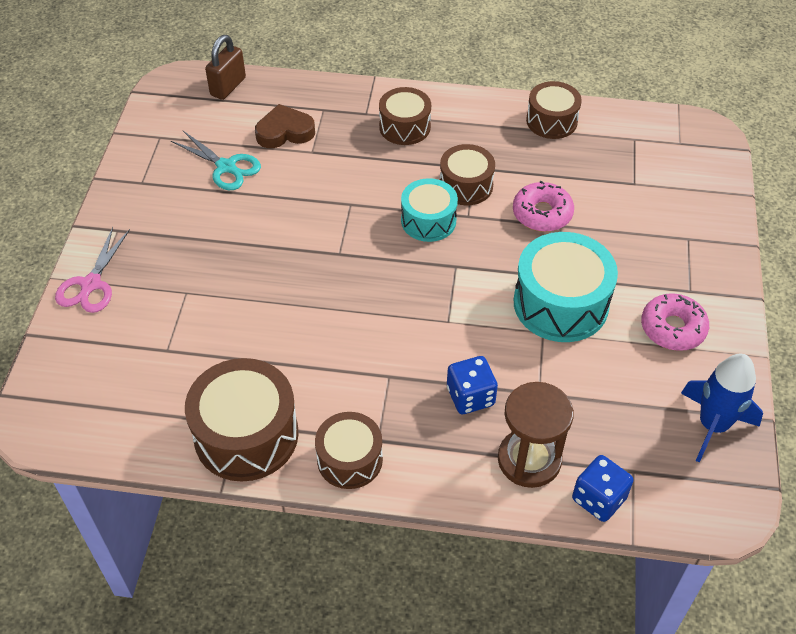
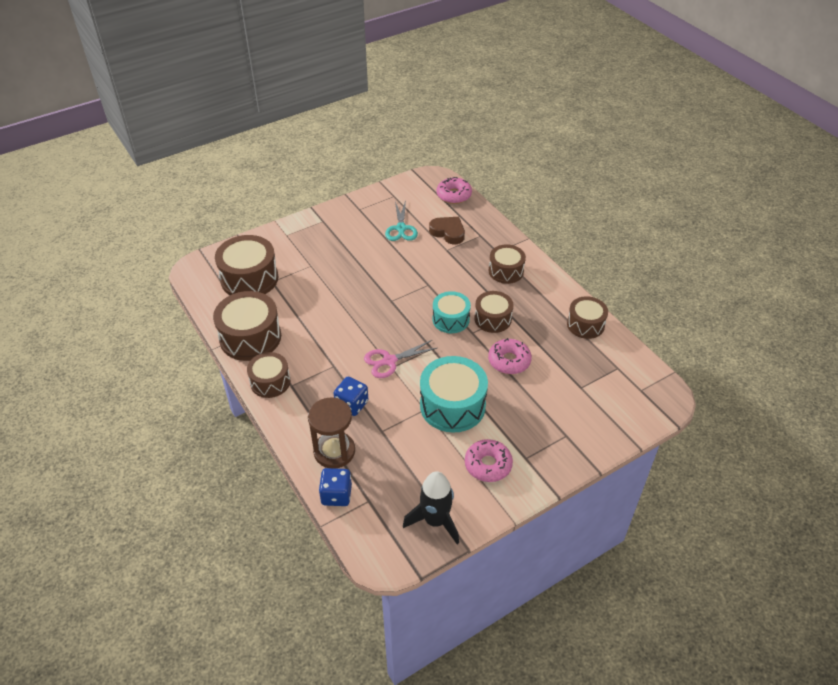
camera: 50 degrees right, 5 degrees down
pink scissors [55,227,130,313] -> pink scissors moved to [364,340,437,378]
brown padlock [205,35,246,100] -> pink donut [437,177,472,204]
blue rocket [681,354,763,463] -> black rocket [403,471,459,544]
none -> brown drum [215,235,278,295]

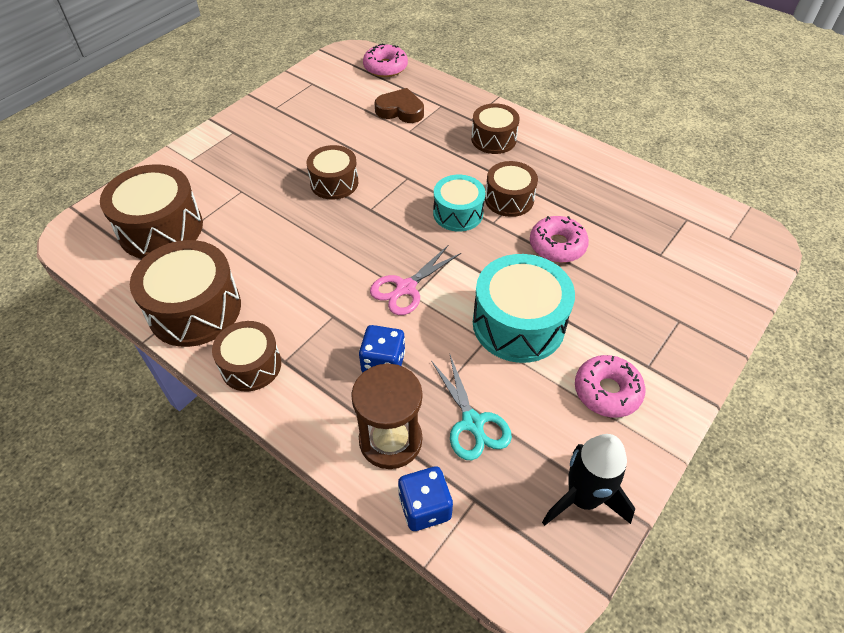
camera: 20 degrees left, 5 degrees up
turquoise scissors [385,200,418,241] -> turquoise scissors moved to [431,355,512,460]
brown drum [567,296,608,339] -> brown drum moved to [307,145,358,200]

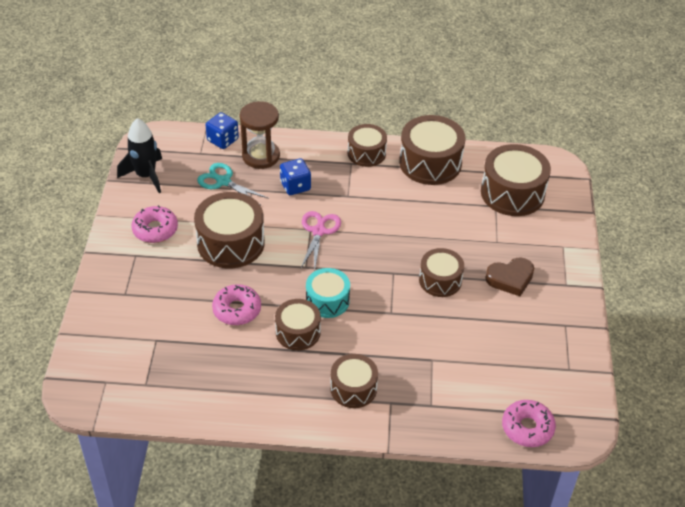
camera: 145 degrees right, 5 degrees down
brown heart [375,88,424,123] -> brown heart moved to [485,258,534,296]
turquoise drum [473,254,575,363] -> brown drum [194,192,265,268]

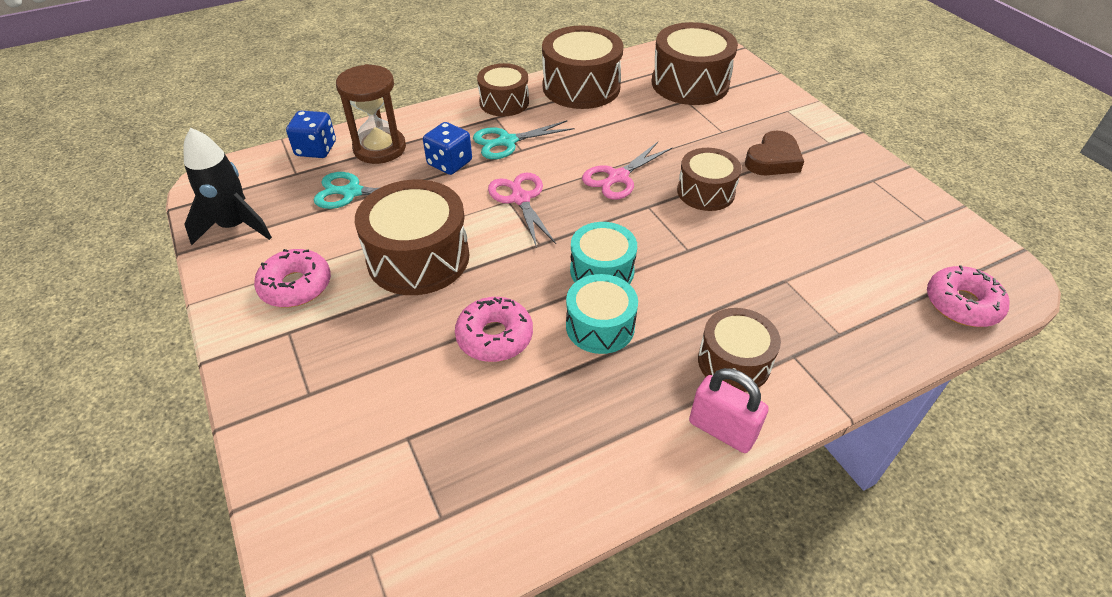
camera: 30 degrees left, 0 degrees up
brown drum [275,299,321,350] -> turquoise drum [566,274,638,354]
none -> turquoise scissors [473,120,574,159]
none -> pink scissors [582,142,672,200]
none -> pink padlock [689,368,769,453]

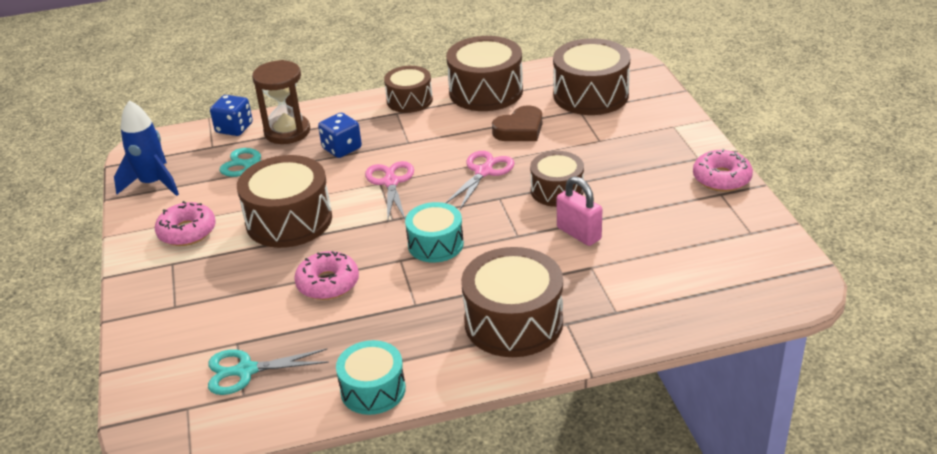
camera: 15 degrees right, 10 degrees down
black rocket [183,128,272,245] -> blue rocket [114,100,179,196]
turquoise scissors [473,120,574,159] -> turquoise scissors moved to [208,349,329,395]
turquoise drum [566,274,638,354] -> turquoise drum moved to [336,340,406,415]
pink scissors [582,142,672,200] -> pink scissors turned 150 degrees clockwise [446,151,515,209]
pink padlock [689,368,769,453] -> pink padlock moved to [557,176,602,246]
brown drum [698,308,781,392] -> brown drum [461,247,563,357], size x1.61
brown heart [745,131,804,175] -> brown heart moved to [492,105,542,141]
pink donut [927,265,1010,327] -> pink donut moved to [693,149,753,192]

